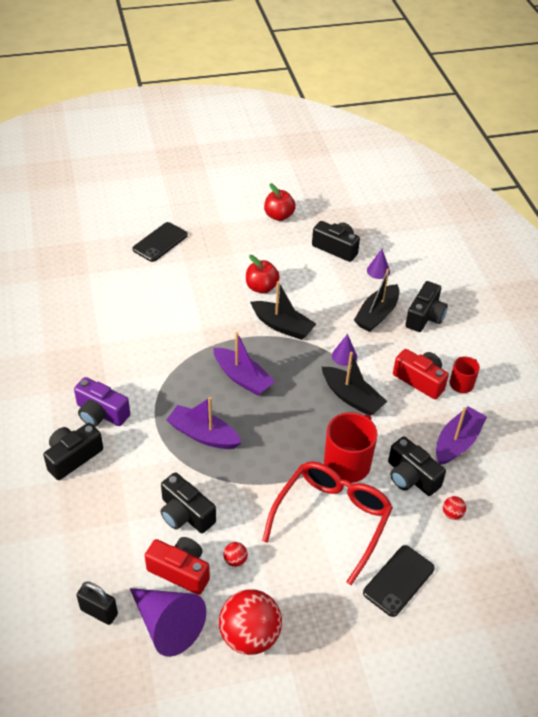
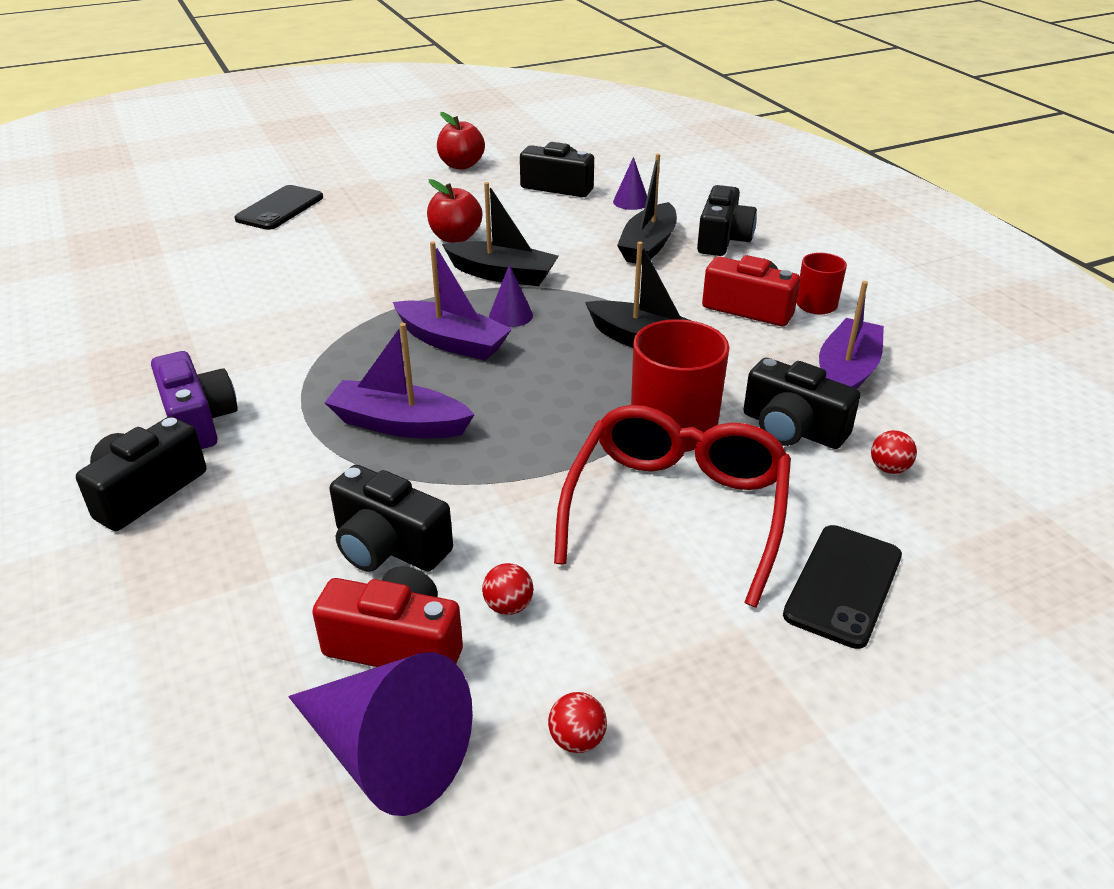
camera: 10 degrees left, 10 degrees down
purple camera [74,377,130,427] -> purple camera turned 135 degrees counterclockwise [151,351,238,449]
black padlock [76,582,118,625] -> none
red ball [219,589,282,655] -> red ball [548,692,607,753], size x0.41
purple cone [332,334,357,366] -> purple cone moved to [489,264,533,327]

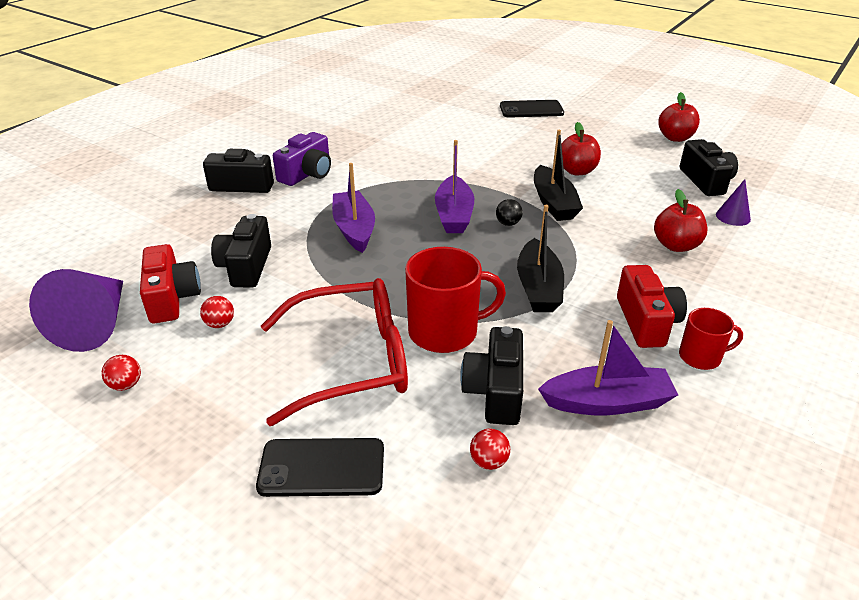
camera: 60 degrees right, 0 degrees up
purple cone [489,264,533,327] -> black ball [496,199,523,226]
black boat [617,154,677,265] -> red apple [654,189,708,252]
black camera [697,185,757,256] -> none

